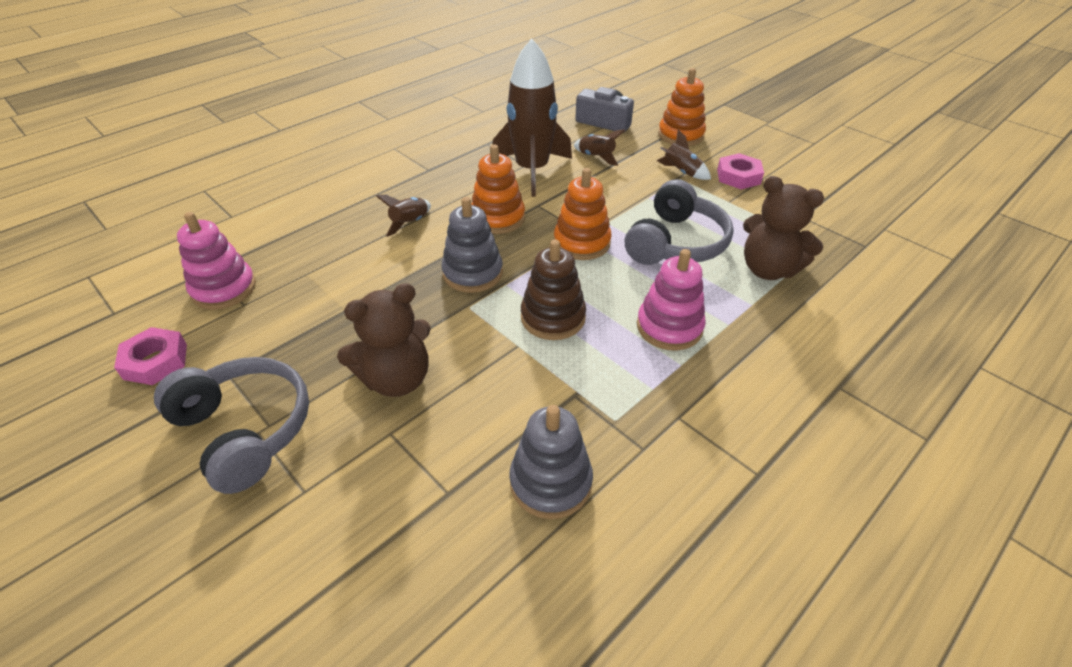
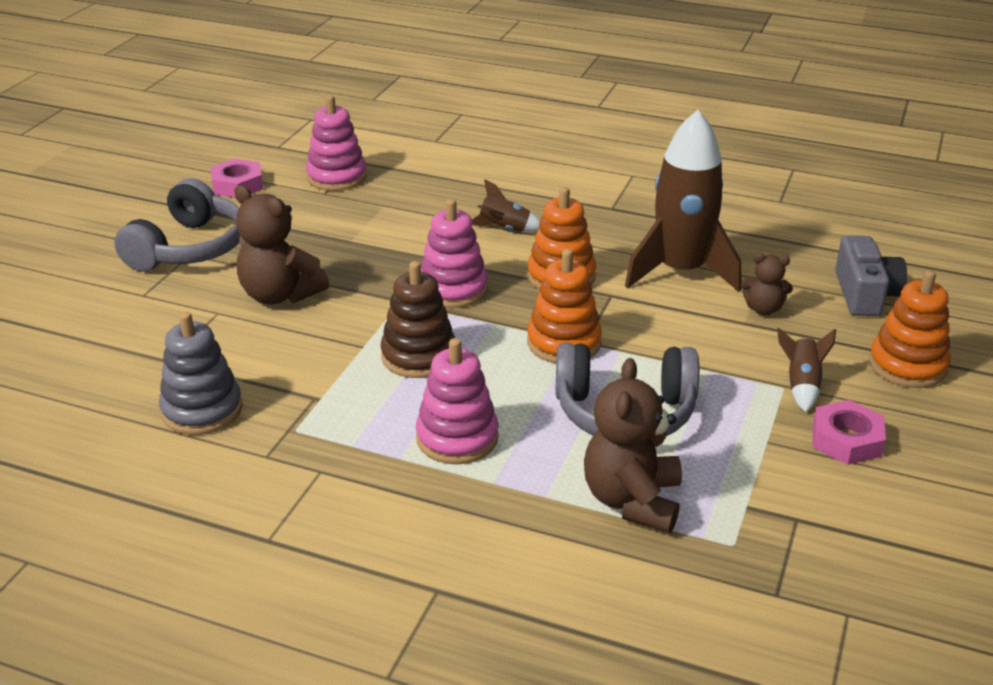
camera: 65 degrees right, 10 degrees down
grey stacking toy [441,197,503,293] -> pink stacking toy [421,199,488,308]
brown rocket [574,129,625,166] -> brown teddy bear [741,253,793,315]

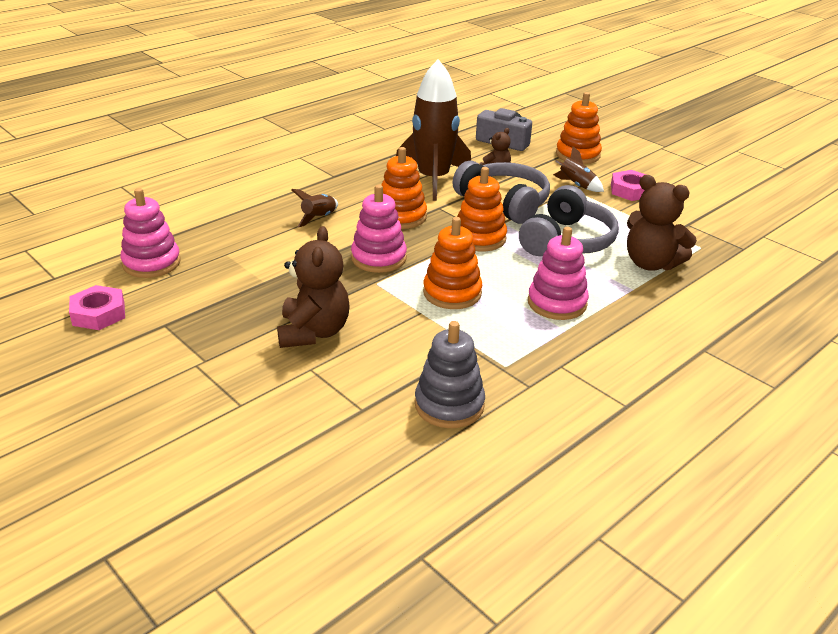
camera: 65 degrees left, 0 degrees up
grey headphones [114,178,240,272] -> grey headphones moved to [453,161,550,224]
brown teddy bear [234,185,329,304] -> brown teddy bear turned 60 degrees counterclockwise [277,226,350,348]
brown stacking toy [381,261,455,378] -> orange stacking toy [423,217,482,309]

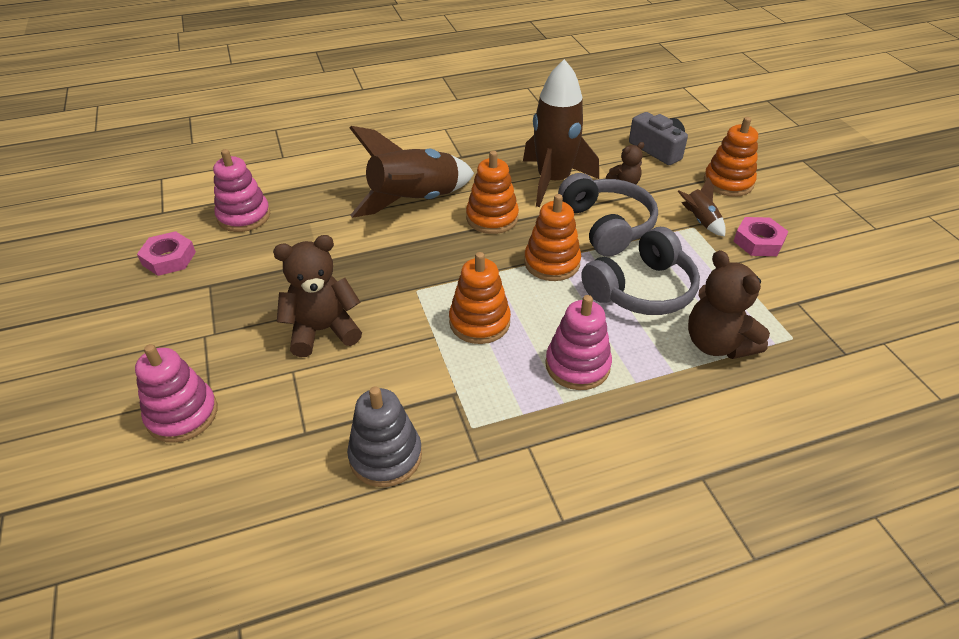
camera: 25 degrees right, 10 degrees up
brown teddy bear [277,226,350,348] -> brown teddy bear turned 135 degrees counterclockwise [273,235,362,357]
brown rocket [292,189,338,227] -> brown rocket [350,126,474,218], size x2.28
pink stacking toy [351,185,407,273] -> pink stacking toy moved to [135,344,217,443]

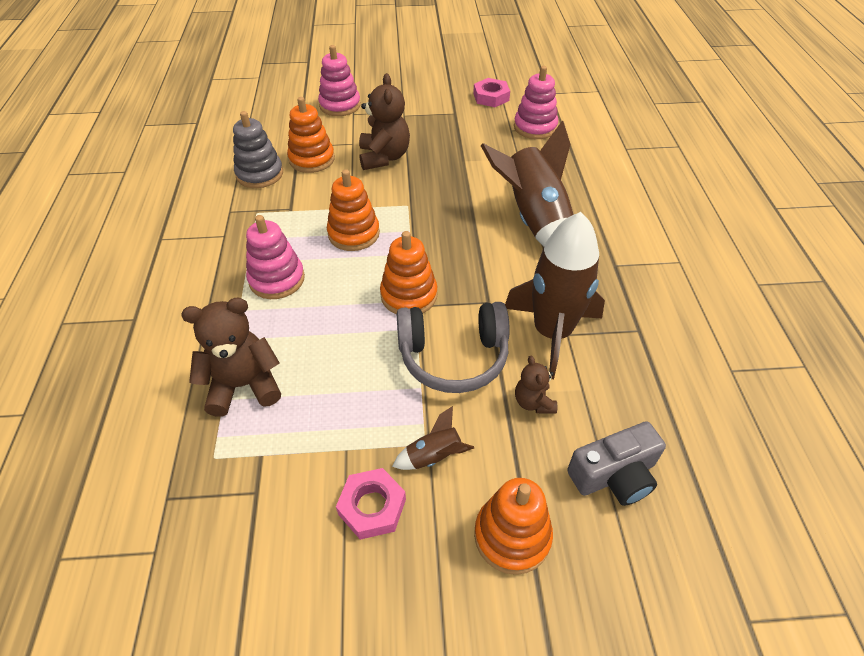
camera: 105 degrees right, 5 degrees up
orange stacking toy [466,151,519,234] -> orange stacking toy moved to [287,97,335,173]
grey headphones [581,227,700,315] -> none

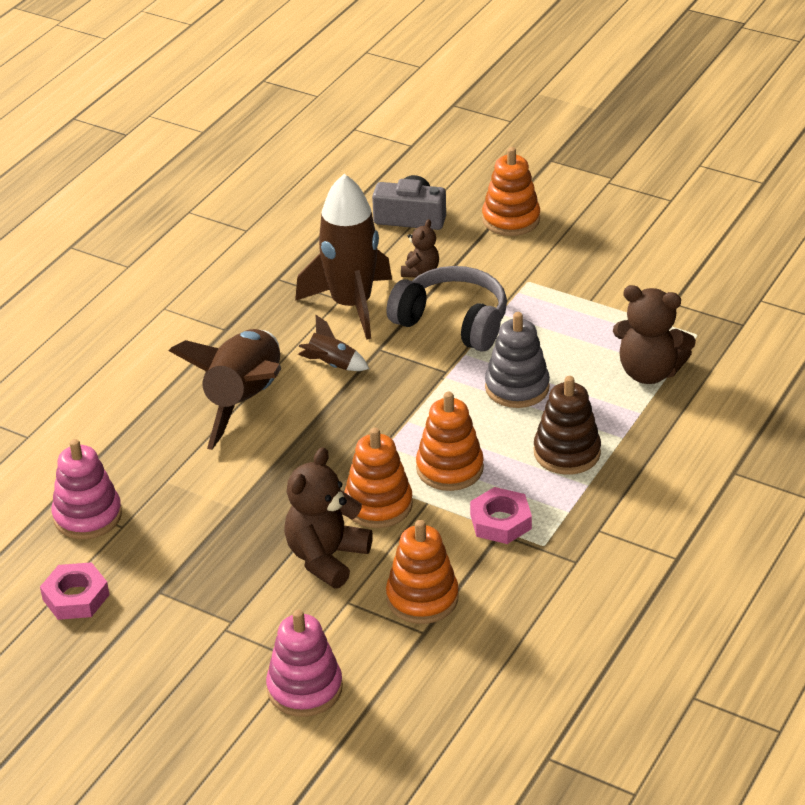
camera: 145 degrees left, 10 degrees down
grey stacking toy [233,111,283,188] -> grey stacking toy moved to [485,312,550,408]
pink stacking toy [246,215,305,299] -> brown stacking toy [534,376,601,475]
pink nut [336,468,406,540] -> pink nut moved to [470,487,532,544]
orange stacking toy [380,231,437,314] -> orange stacking toy moved to [344,428,413,528]
brown rocket [392,406,474,470] -> brown rocket moved to [298,315,369,371]

